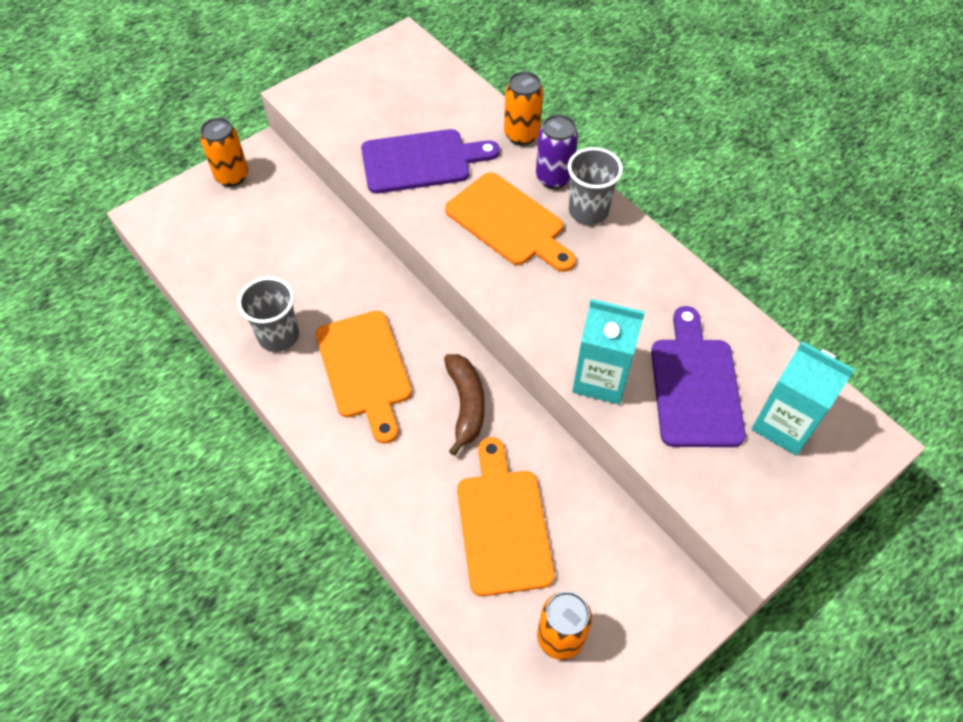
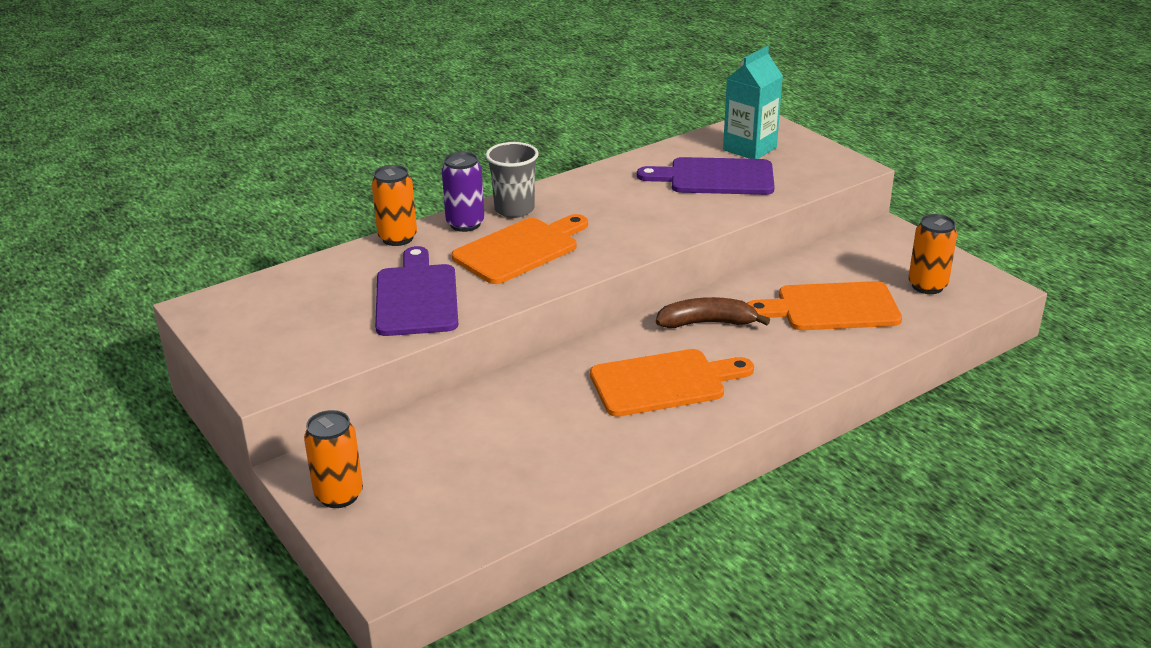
camera: 85 degrees left, 25 degrees down
grey cup [238,277,299,352] -> none
turquoise carton [572,299,645,405] -> none

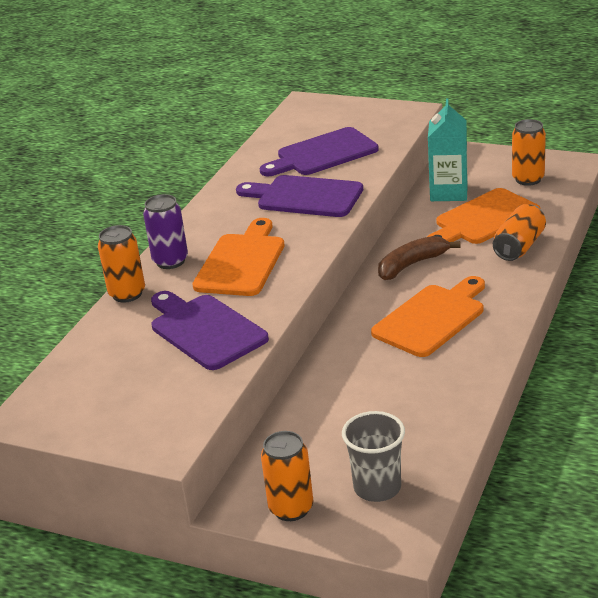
camera: 30 degrees left, 0 degrees up
grey cup [486,142,539,218] -> grey cup moved to [342,411,405,502]
turquoise carton [723,46,783,159] -> turquoise carton moved to [428,98,468,201]
none -> purple cutting board [236,175,363,217]
none -> orange can [493,204,546,261]

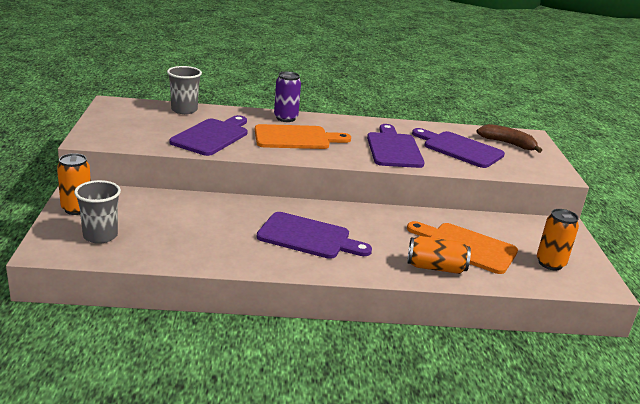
camera: 60 degrees right, 5 degrees down
orange can [98,225,145,303] -> none
orange cutting board [371,276,485,357] -> purple cutting board [257,212,372,259]
brown banana [378,236,461,280] -> brown banana moved to [477,124,542,153]
turquoise carton [428,98,468,201] -> none
none -> grey cup [167,66,202,114]

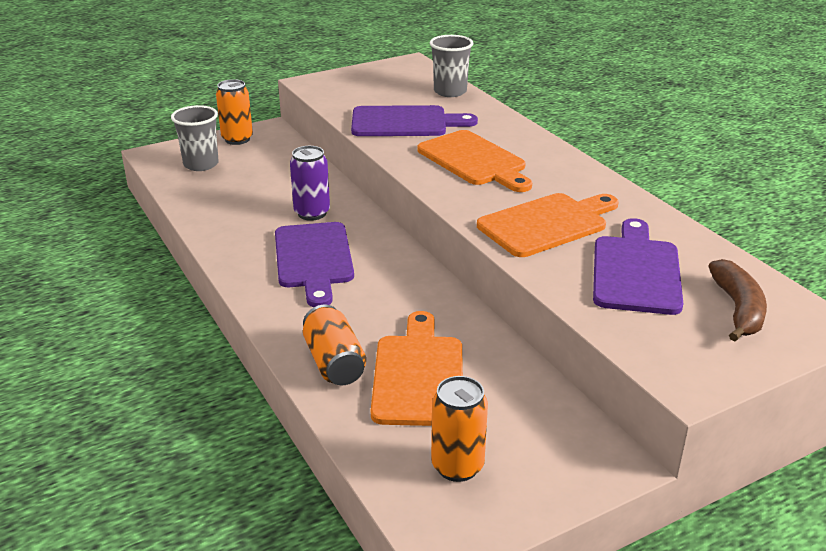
camera: 65 degrees right, 5 degrees up
purple can [274,72,301,122] -> purple can moved to [290,146,330,221]
purple cutting board [367,124,425,168] -> orange cutting board [477,193,619,257]

